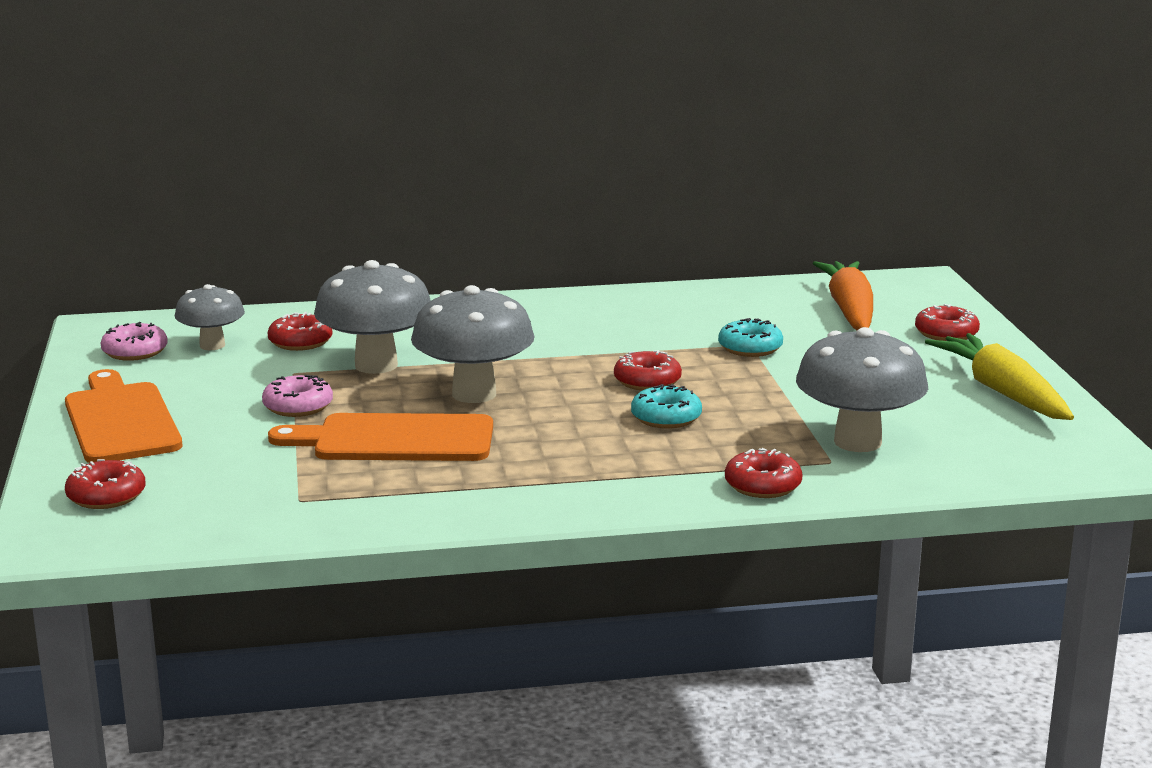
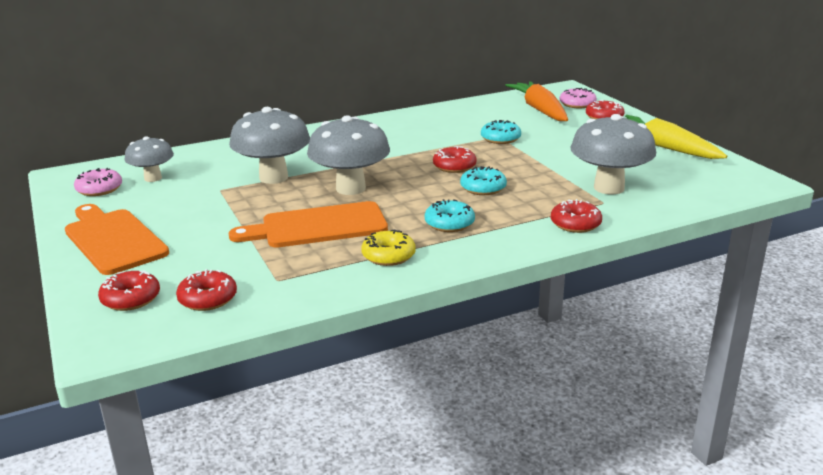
camera: 15 degrees left, 5 degrees up
pink donut [262,375,333,417] -> pink donut moved to [560,88,597,108]
red donut [268,312,332,351] -> red donut moved to [176,269,237,311]
none -> yellow donut [361,229,416,266]
none -> turquoise donut [425,199,475,232]

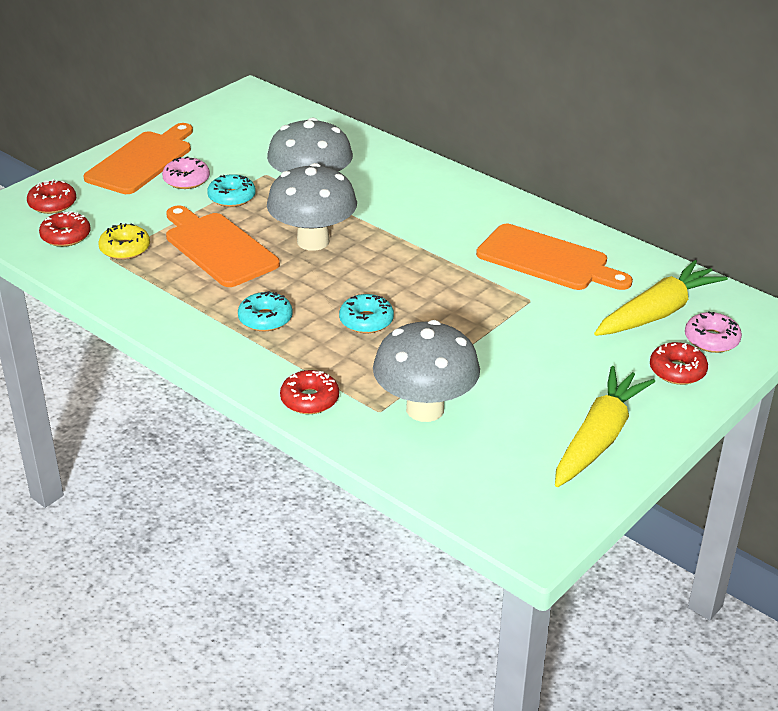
camera: 65 degrees right, 10 degrees up
pink donut [74,168,122,196] -> pink donut moved to [162,156,210,189]
grey mushroom [125,136,174,182] -> none
yellow donut [361,229,416,266] -> yellow donut moved to [98,223,150,260]
red donut [433,146,477,173] -> none
turquoise donut [481,120,521,144] -> turquoise donut moved to [207,174,256,207]
orange carrot [505,81,568,121] -> yellow carrot [594,260,728,336]
none -> orange cutting board [476,224,633,290]

